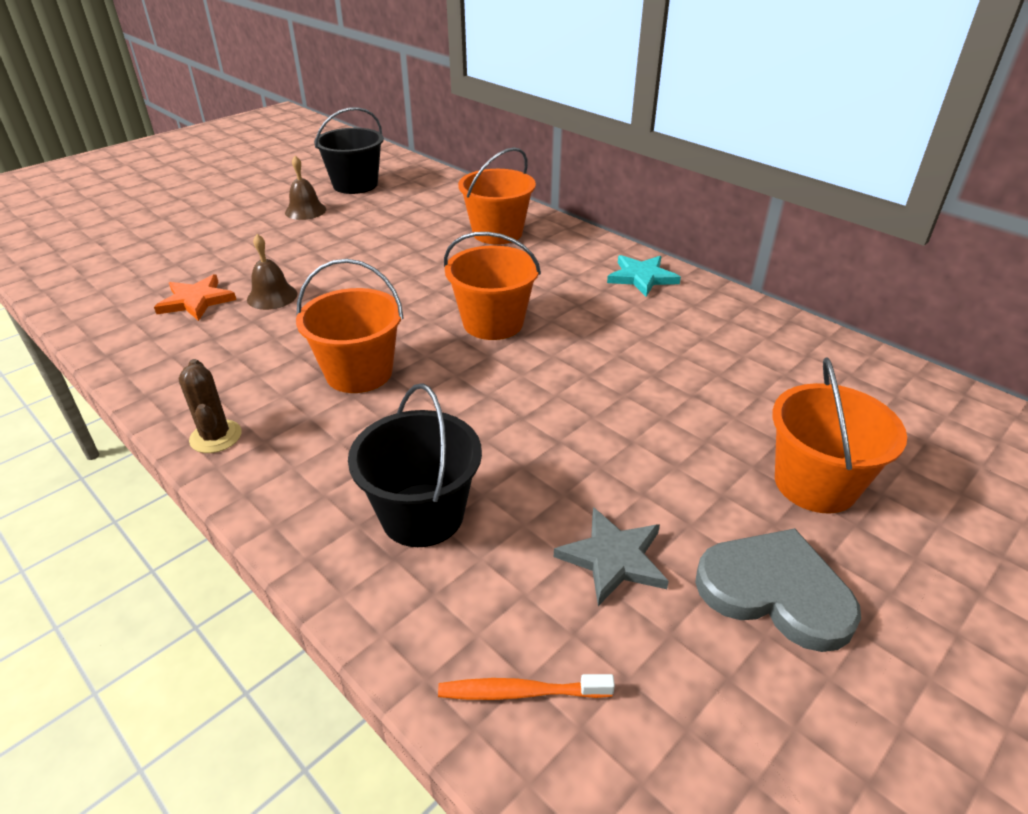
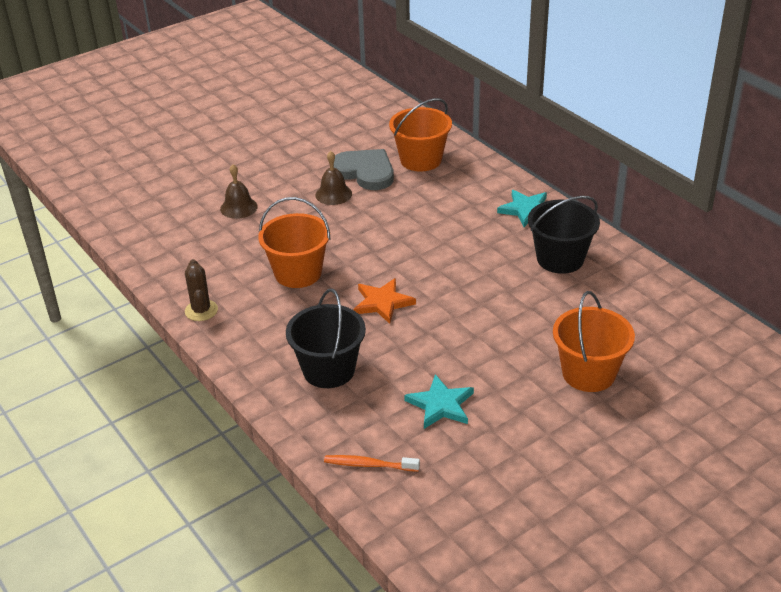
camera: 10 degrees right, 0 degrees up
orange star [154,274,236,321] -> orange star moved to [353,278,416,324]
brown bell [285,156,326,220] -> brown bell moved to [315,151,352,205]
black bucket [314,107,384,194] -> black bucket moved to [528,196,600,274]
orange bucket [444,232,541,340] -> none
grey star [554,507,669,606] -> turquoise star [404,374,474,429]
grey heart [695,528,861,652] -> grey heart moved to [334,149,394,190]

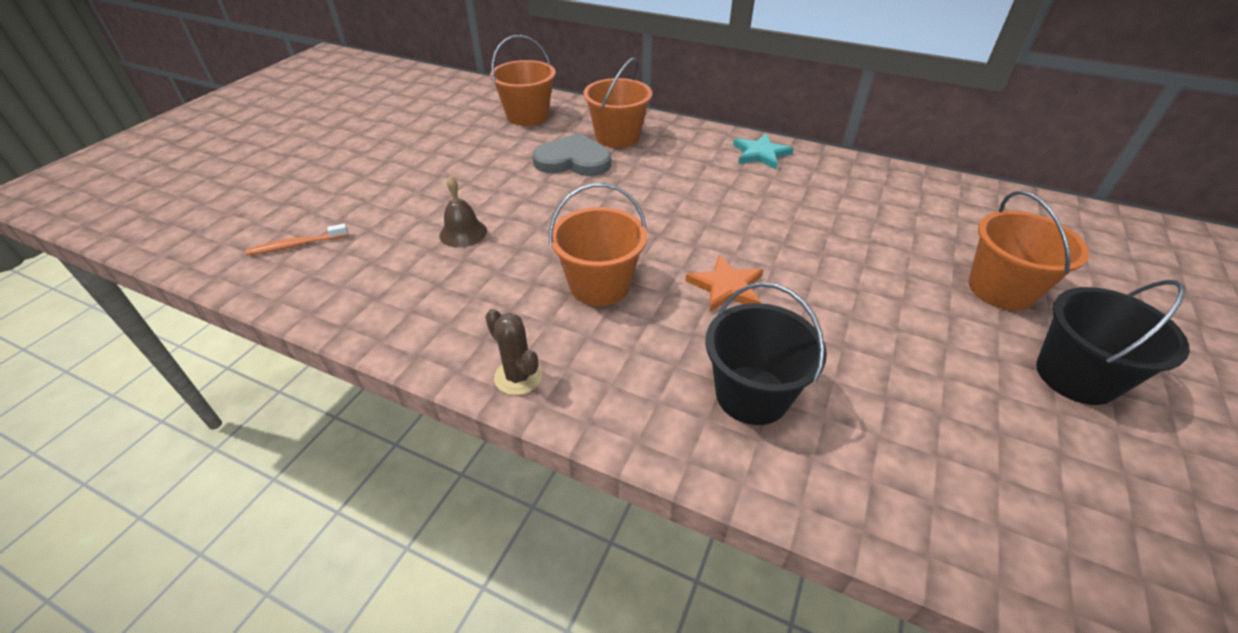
camera: 30 degrees left, 5 degrees up
brown bell [315,151,352,205] -> none
orange toothbrush [324,455,420,471] -> orange toothbrush moved to [246,224,349,255]
turquoise star [404,374,474,429] -> none
black bucket [528,196,600,274] -> black bucket moved to [1036,280,1190,405]
none -> orange bucket [490,35,556,126]

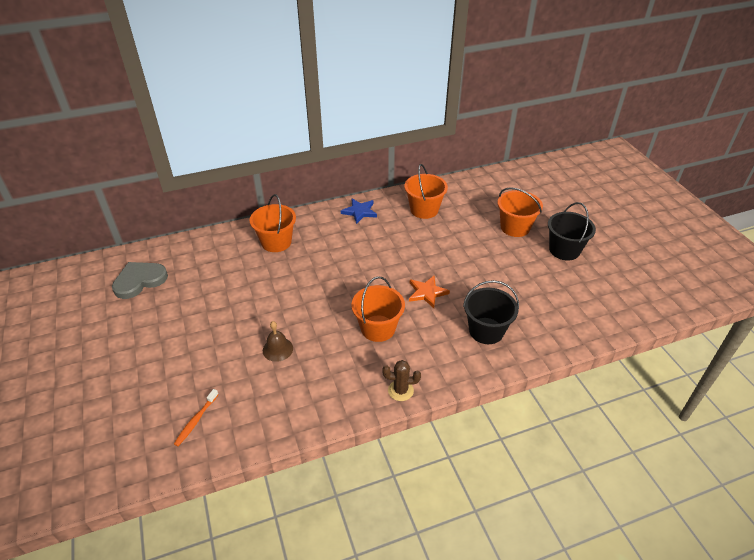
camera: 45 degrees left, 0 degrees up
orange bucket [490,35,556,126] -> orange bucket moved to [404,164,448,219]
grey heart [532,133,611,176] -> grey heart moved to [112,262,168,299]
turquoise star [733,134,794,170] -> blue star [341,199,377,224]

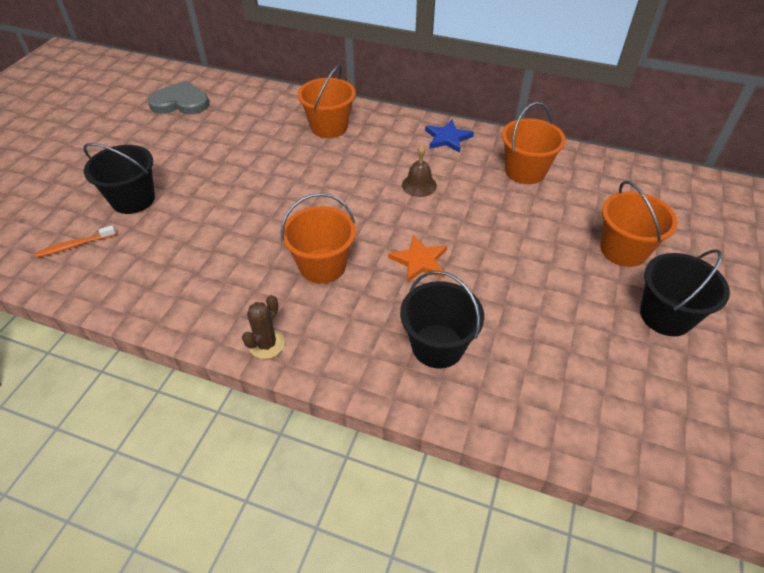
camera: 40 degrees right, 5 degrees up
brown bell [263,321,293,362] -> brown bell moved to [402,145,437,197]
brown cactus [382,360,421,401] -> brown cactus turned 75 degrees clockwise [242,295,285,359]
none -> black bucket [83,143,155,214]

